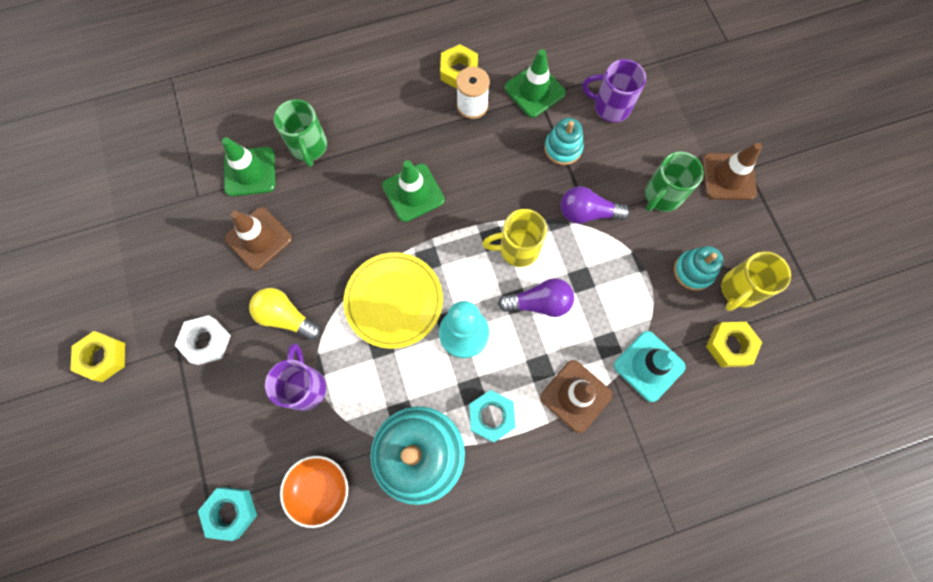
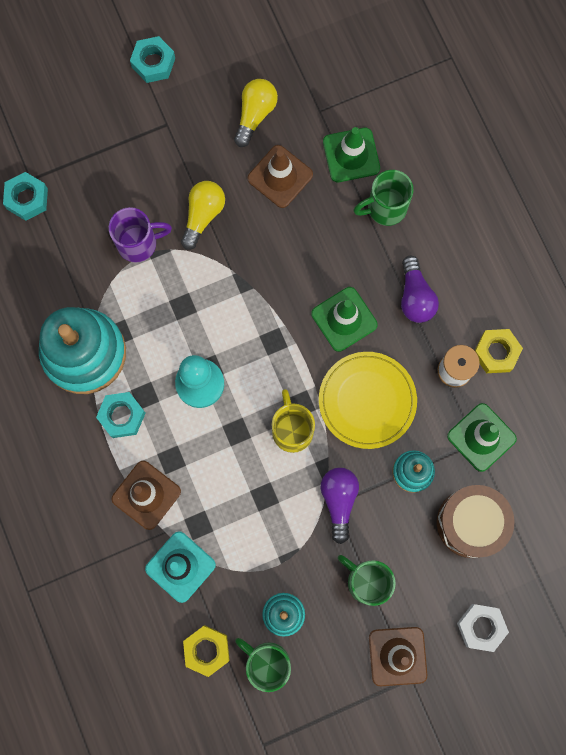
camera: 85 degrees right, 5 degrees up
yellow nut [70,331,125,382] -> turquoise nut [130,36,175,83]
white nut [175,315,231,365] -> white nut moved to [457,604,509,652]
orange bowl [280,456,348,528] -> none
yellow plate [344,252,443,349] -> yellow plate moved to [319,352,417,449]
purple light bulb [498,278,574,317] -> purple light bulb moved to [401,255,439,323]
purple mug [582,59,646,122] -> brown drum [437,485,514,558]
yellow mug [721,251,791,311] -> green mug [235,638,291,692]
none -> yellow light bulb [234,79,278,147]

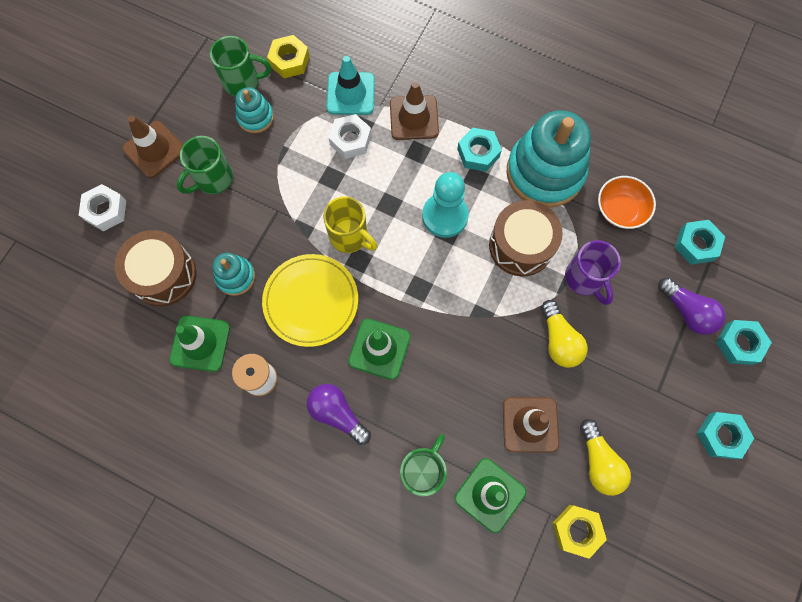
camera: 140 degrees right, 5 degrees down
purple mug [109,207,172,263] -> purple mug turned 60 degrees counterclockwise [565,240,621,305]
purple light bulb [321,468,359,544] -> purple light bulb moved to [658,277,726,335]
green mug [338,555,396,606] -> green mug turned 135 degrees clockwise [177,136,233,194]
yellow nut [475,329,523,373] -> yellow nut moved to [552,505,607,559]
none -> white nut [329,114,371,159]
none -> brown drum [489,200,563,277]
none -> orange bowl [598,176,656,229]
none -> turquoise nut [716,320,772,365]

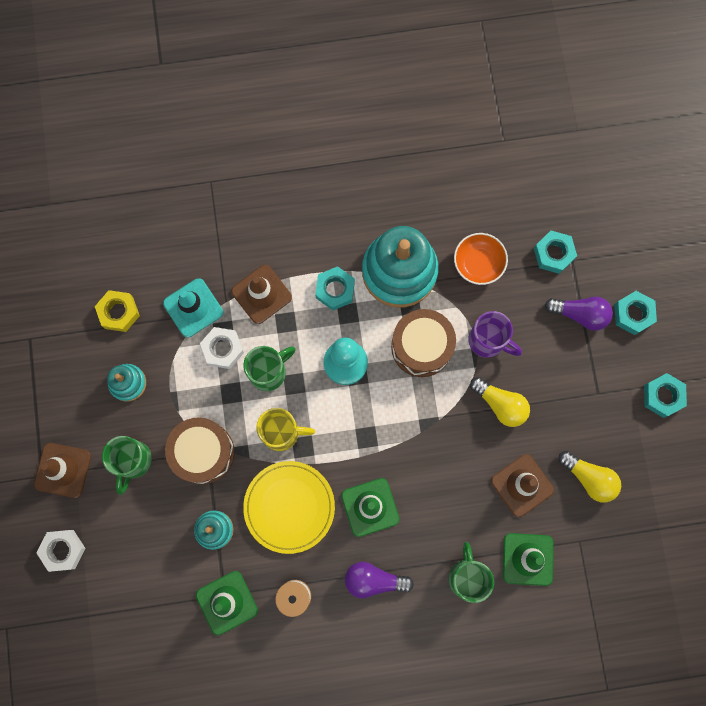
camera: 35 degrees left, 5 degrees up
brown drum [115,230,196,306] -> brown drum moved to [165,417,235,484]
green mug [210,36,271,97] -> green mug moved to [243,346,296,391]
yellow nut [552,505,607,559] -> none

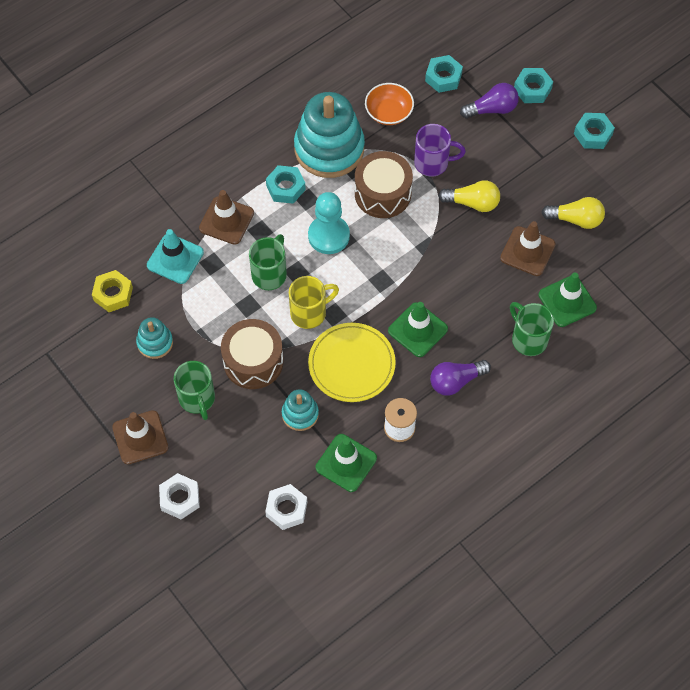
camera: 30 degrees left, 15 degrees down
white nut [200,327,244,369] -> white nut moved to [265,484,307,530]

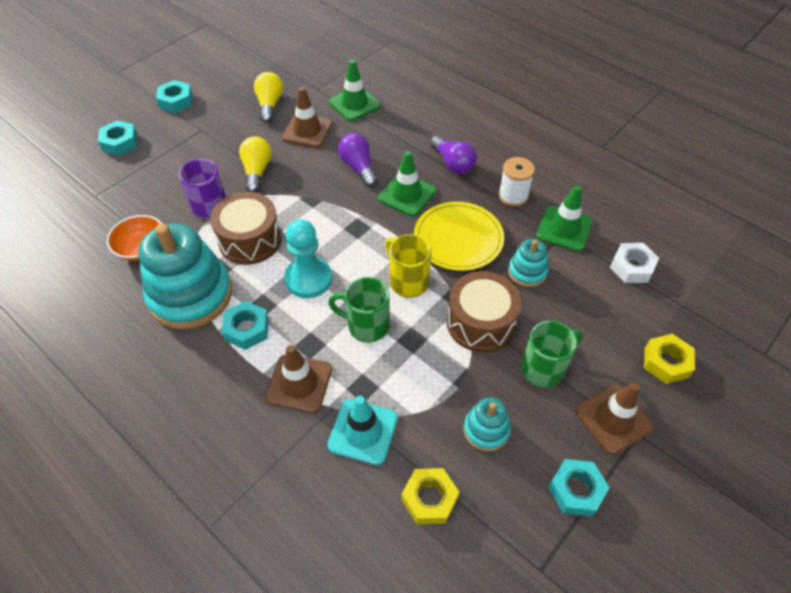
camera: 100 degrees left, 10 degrees down
white nut [159,473,200,519] -> yellow nut [644,334,695,384]
turquoise nut [425,55,463,93] -> turquoise nut moved to [548,459,610,517]
purple light bulb [460,83,519,119] -> purple light bulb moved to [338,133,378,187]
green mug [510,302,554,356] -> none

